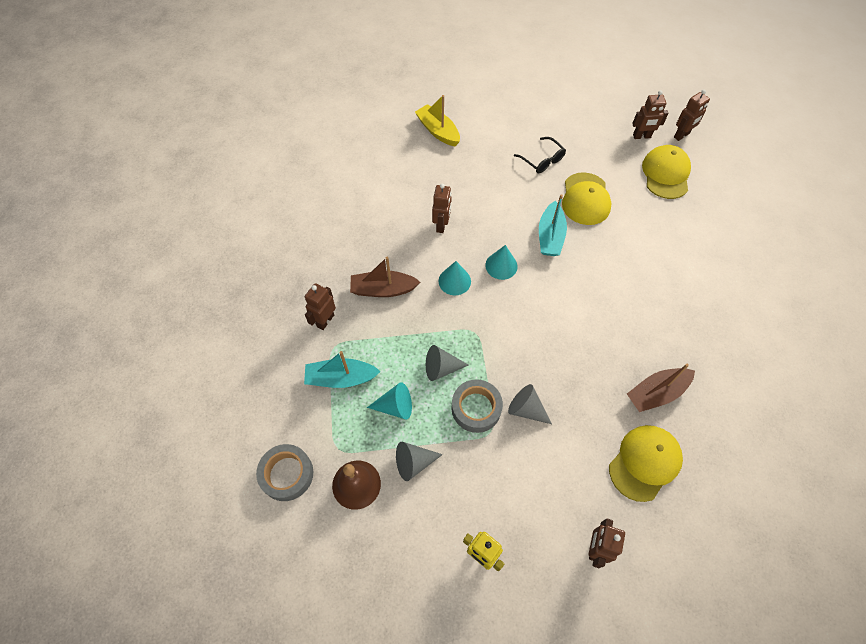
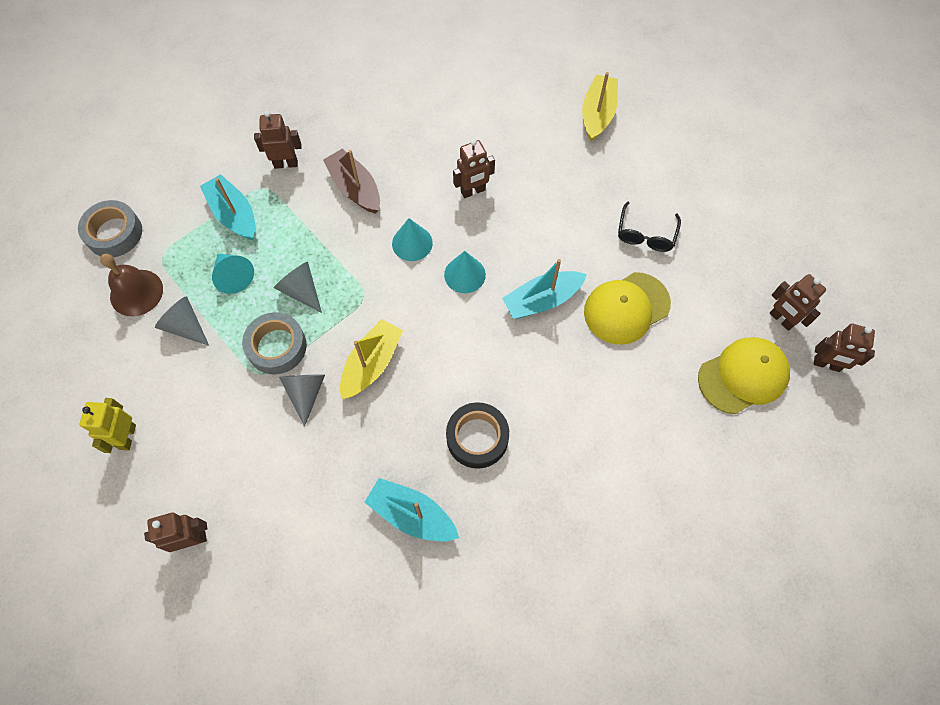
camera: 55 degrees right, 5 degrees up
yellow cap [609,425,683,502] -> none
brown boat [627,364,695,412] -> turquoise boat [364,478,459,541]
none -> yellow boat [340,319,403,400]
none -> black tape [446,402,509,469]

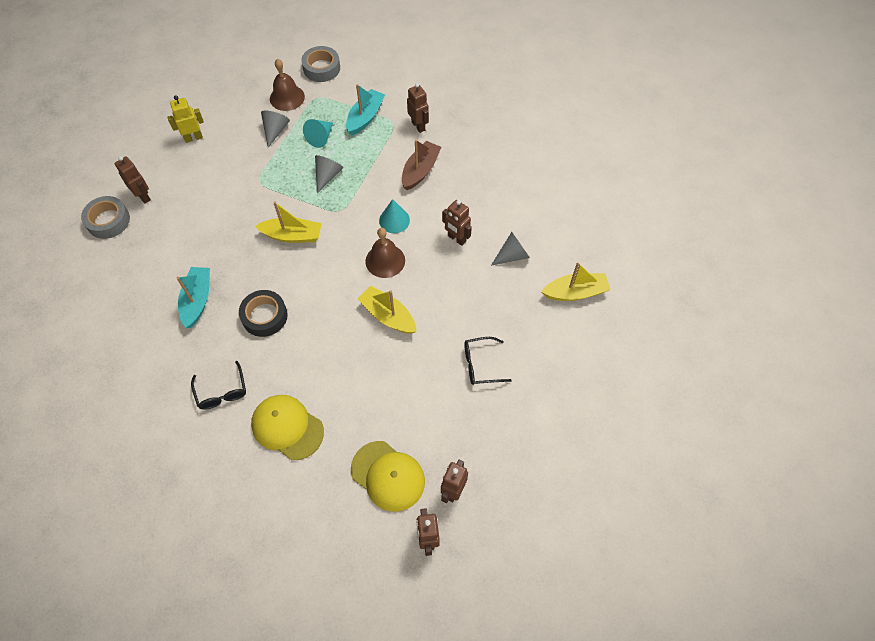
camera: 65 degrees right, 5 degrees down
grey tape [242,312,307,375] -> grey tape moved to [81,196,130,239]
grey cone [279,374,325,427] -> grey cone moved to [491,232,530,266]
turquoise cone [444,251,486,293] -> brown bell [365,228,405,278]
turquoise boat [502,259,587,319] -> yellow boat [357,286,417,334]
yellow cap [584,272,671,345] -> yellow cap moved to [251,395,324,460]
none -> black glasses [191,361,246,410]

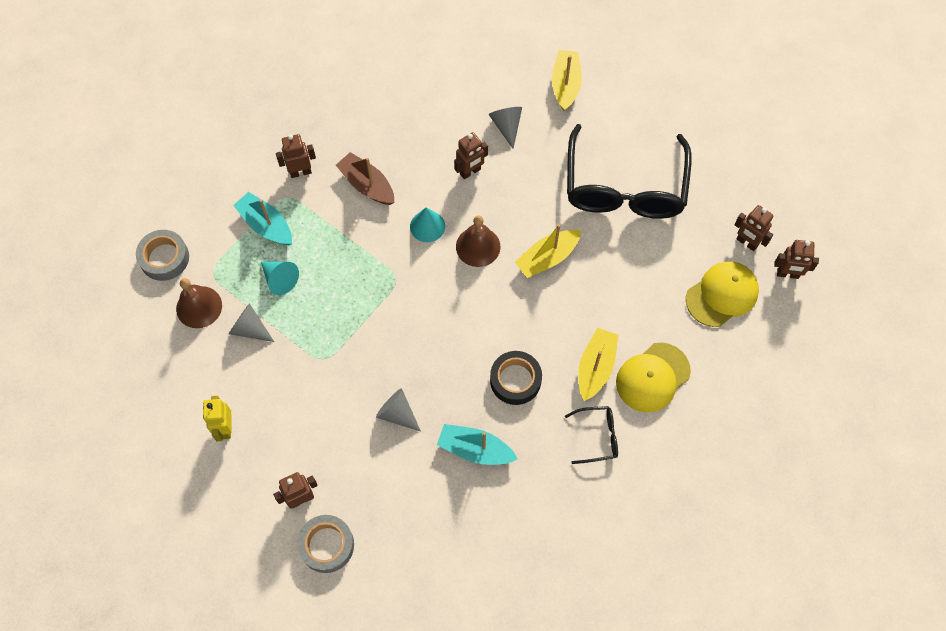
camera: 75 degrees left, 5 degrees up
yellow boat [255,201,322,243] -> yellow boat moved to [578,328,619,401]
grey cone [315,155,343,193] -> grey cone moved to [376,388,421,432]
black glasses [464,337,512,385] -> black glasses [567,124,692,219], size x2.40

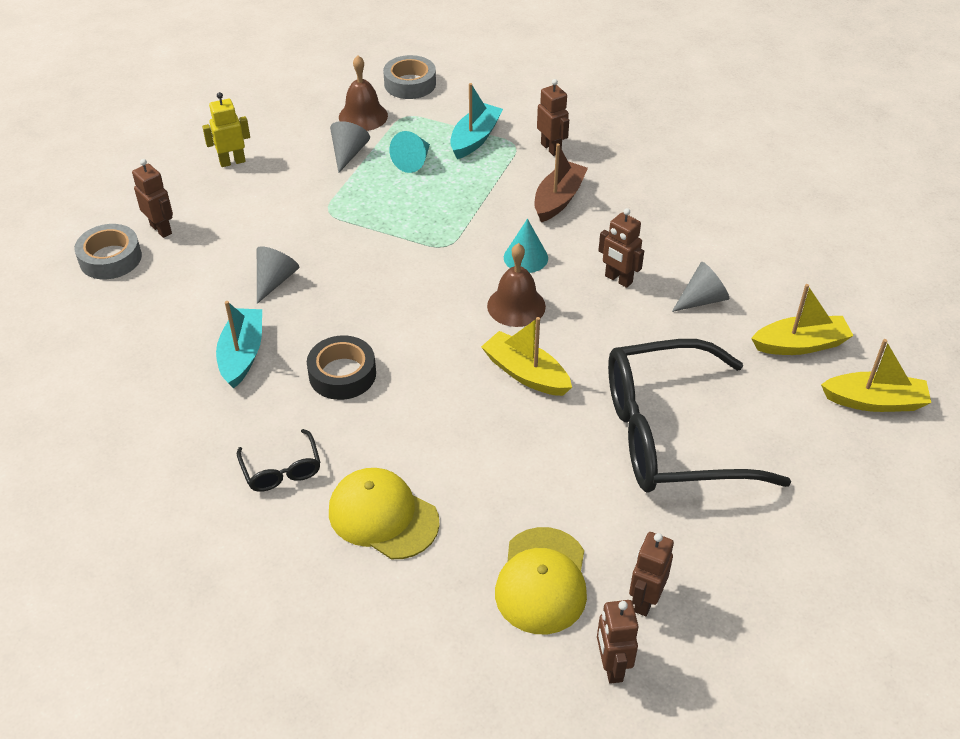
camera: 75 degrees right, 20 degrees down
yellow boat [578,328,619,401] -> yellow boat moved to [821,339,931,412]
yellow cap [686,262,759,327] -> yellow cap turned 60 degrees clockwise [495,527,587,634]

